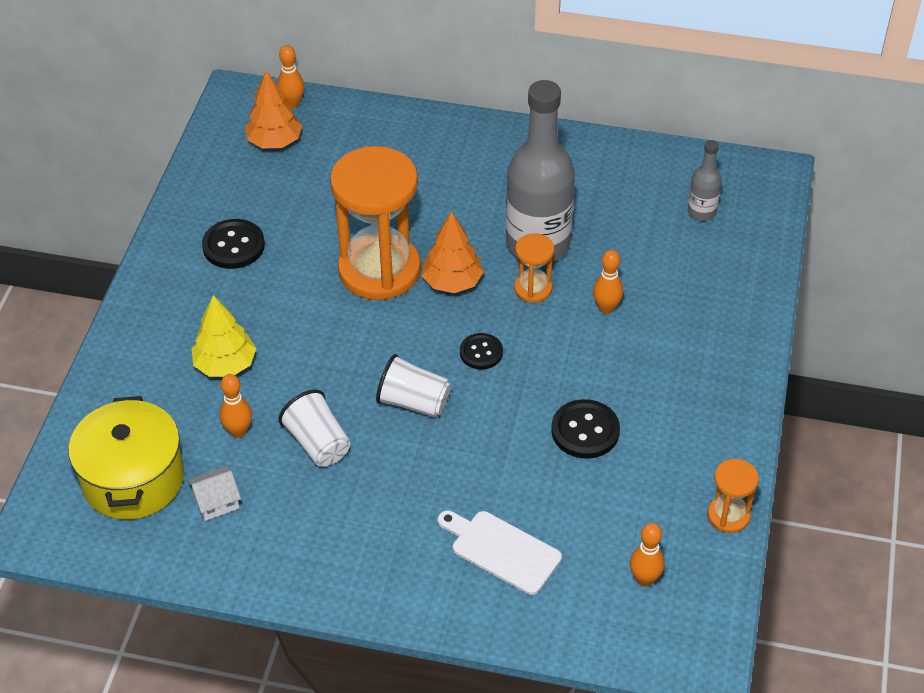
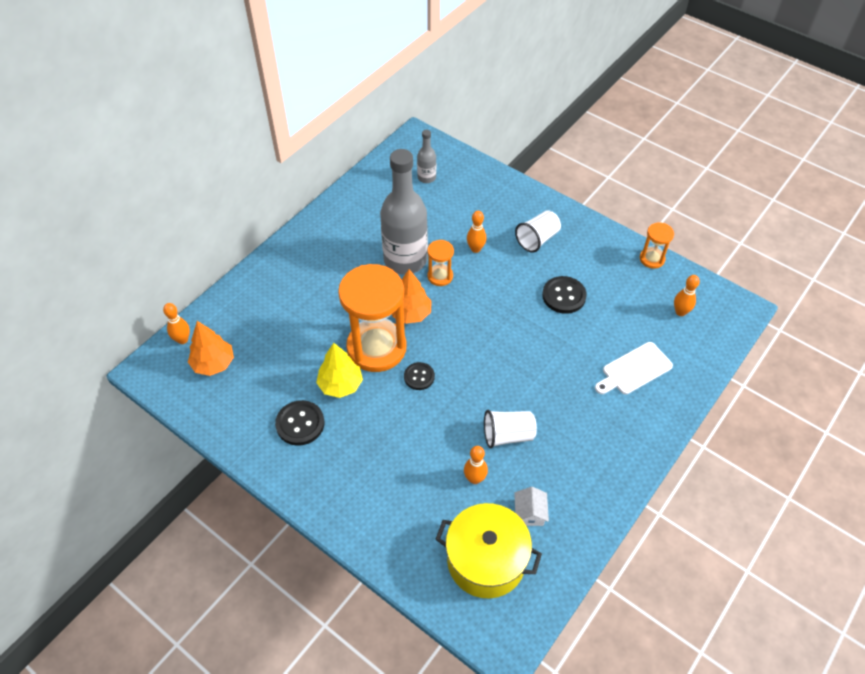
camera: 65 degrees left, 5 degrees up
yellow tree [192,295,256,377] -> yellow tree moved to [316,343,363,398]
white cup [376,354,451,418] -> white cup moved to [515,210,561,253]
black button [460,333,503,369] -> black button moved to [404,362,435,390]

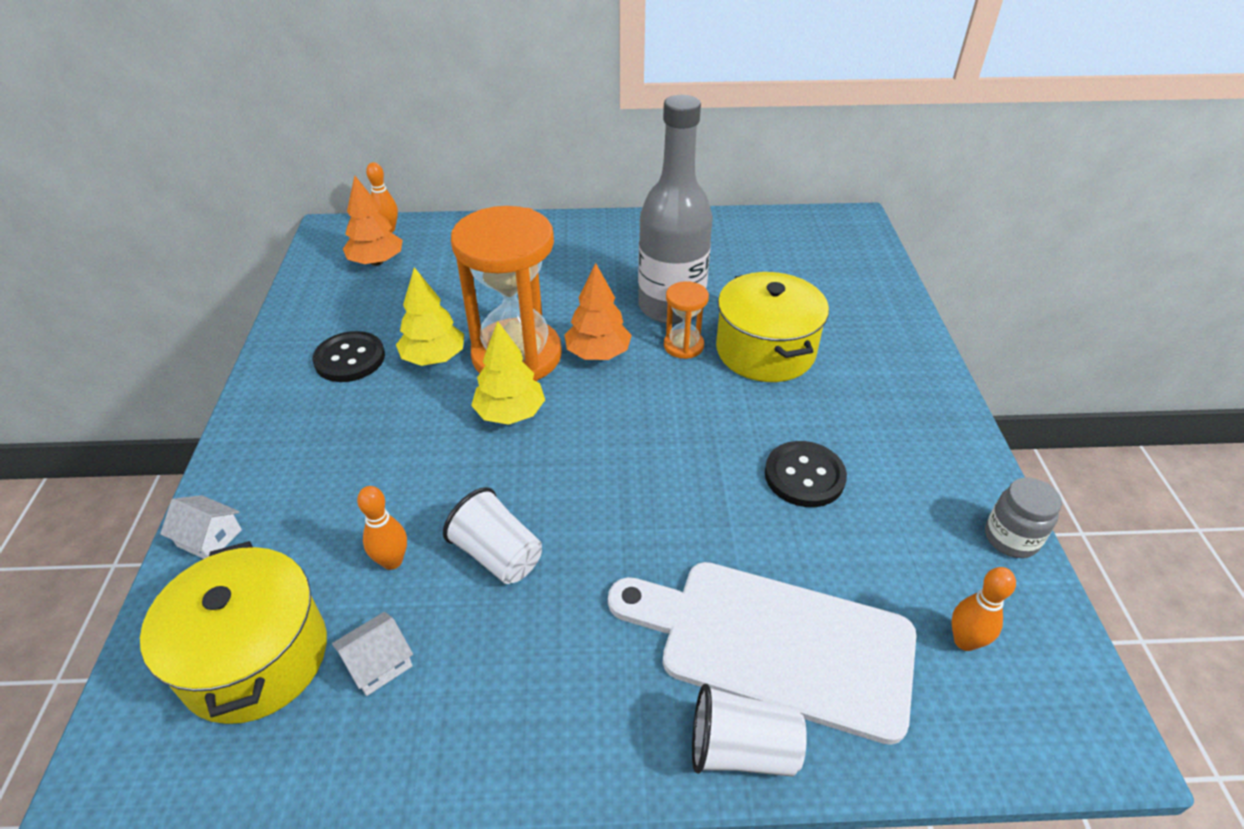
camera: 50 degrees right, 10 degrees down
black button [404,362,435,390] -> yellow tree [471,321,545,425]
grey bottle [417,130,436,183] -> none
orange bowling pin [467,211,486,253] -> yellow pot [716,272,829,382]
white cup [515,210,561,253] -> white cup moved to [692,684,807,777]
white cutting board [595,342,673,394] -> white cutting board [608,562,916,745], size x1.77
orange hourglass [640,223,674,269] -> grey jar [985,478,1062,558]
none -> white house [160,495,242,559]

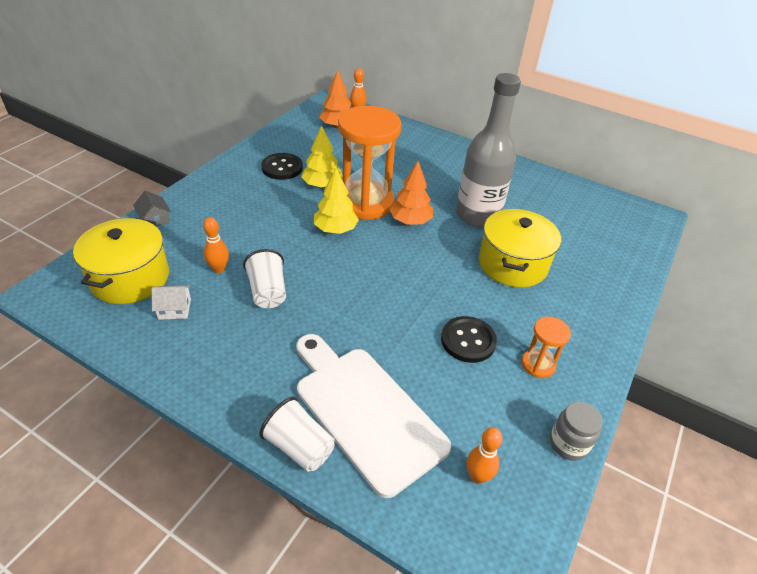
camera: 30 degrees right, 0 degrees up
white house [160,495,242,559] -> grey house [133,190,171,227]
orange hourglass [664,281,709,359] -> orange hourglass moved to [522,316,571,378]

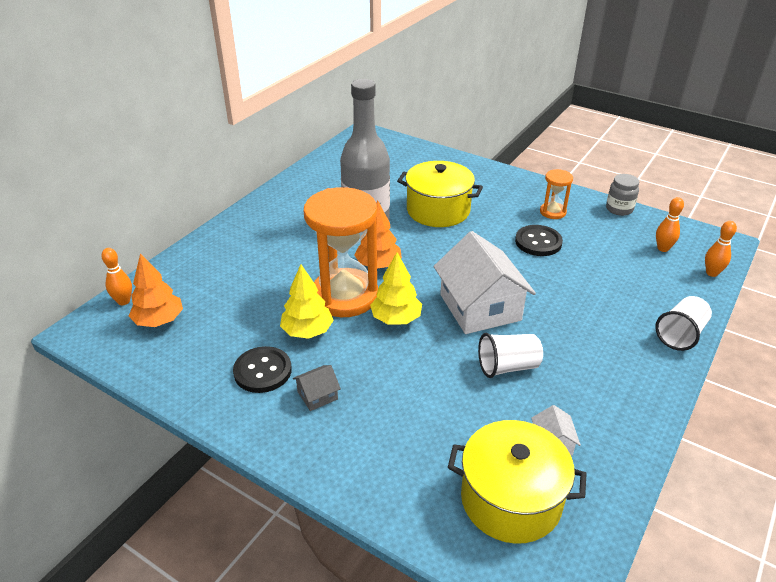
camera: 85 degrees left, 5 degrees down
grey house [133,190,171,227] -> grey house moved to [293,365,341,411]
orange bowling pin [203,217,229,273] -> orange bowling pin moved to [705,221,737,277]
white cutting board [297,334,451,498] -> none
none -> white house [433,231,536,334]

